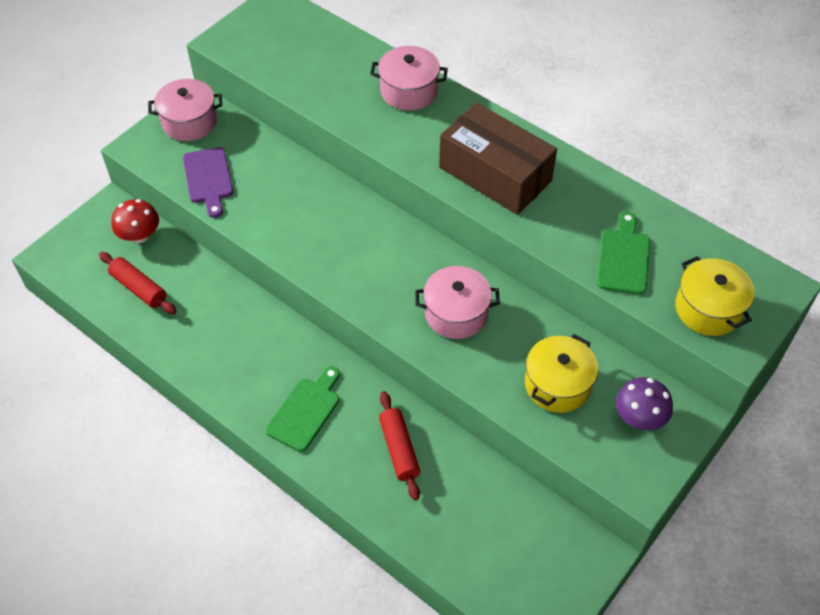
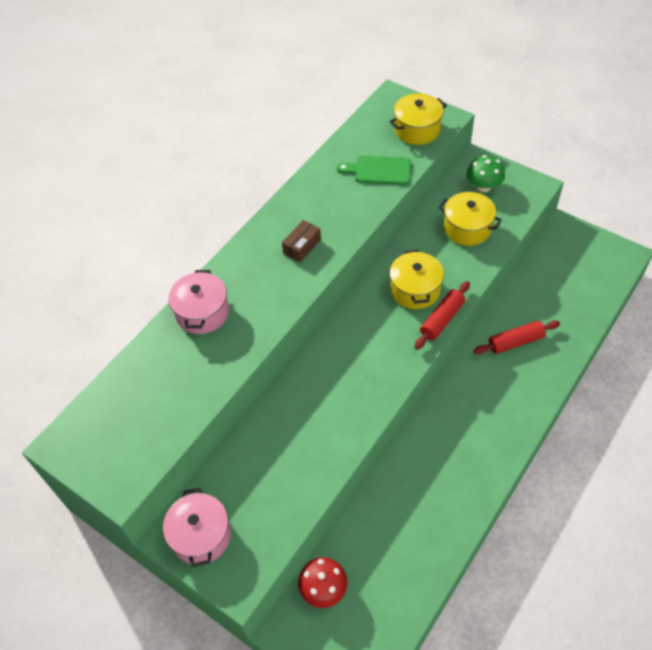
camera: 90 degrees left, 0 degrees up
red rolling pin [99,252,176,314] -> red rolling pin moved to [414,281,470,350]
purple cutting board [183,147,233,218] -> none
green cutting board [266,366,340,452] -> none
pink pot [415,266,500,339] -> yellow pot [390,250,444,309]
brown box [439,103,557,215] -> brown box [282,220,321,262], size x0.44
purple mushroom [616,377,673,430] -> green mushroom [467,155,505,192]

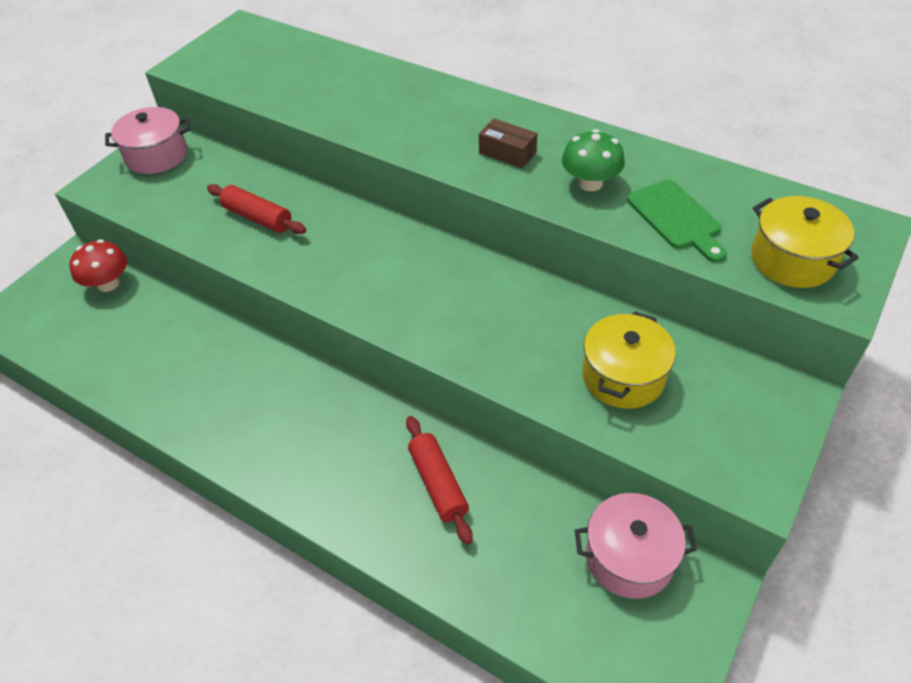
camera: 85 degrees right, 5 degrees down
pink pot [168,270,229,334] -> pink pot moved to [575,493,697,599]
green cutting board [337,156,411,185] -> green cutting board turned 150 degrees clockwise [627,179,727,262]
yellow pot [390,250,444,309] -> none
red rolling pin [414,281,470,350] -> red rolling pin moved to [207,184,306,234]
green mushroom [467,155,505,192] -> green mushroom moved to [562,129,625,191]

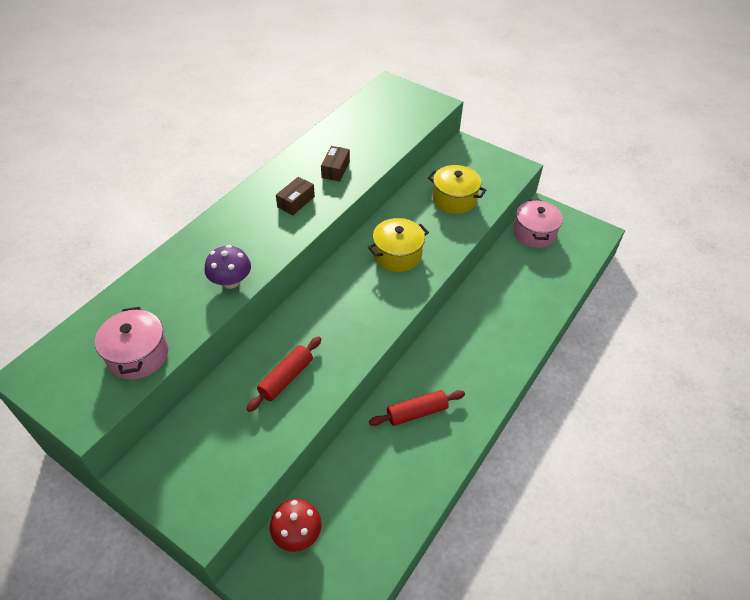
camera: 90 degrees left, 0 degrees up
pink pot [105,107,190,174] -> pink pot moved to [95,307,168,380]
red rolling pin [406,416,472,544] -> red rolling pin moved to [369,390,465,426]
green mushroom [562,129,625,191] -> brown box [321,146,350,182]
green cutting board [627,179,727,262] -> none
yellow pot [751,196,859,288] -> yellow pot moved to [368,218,429,272]
none -> purple mushroom [205,245,251,289]

